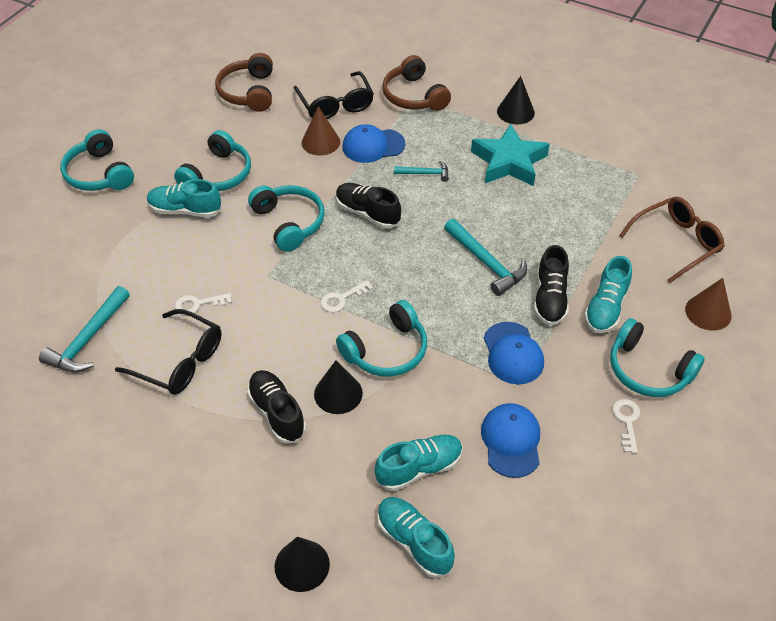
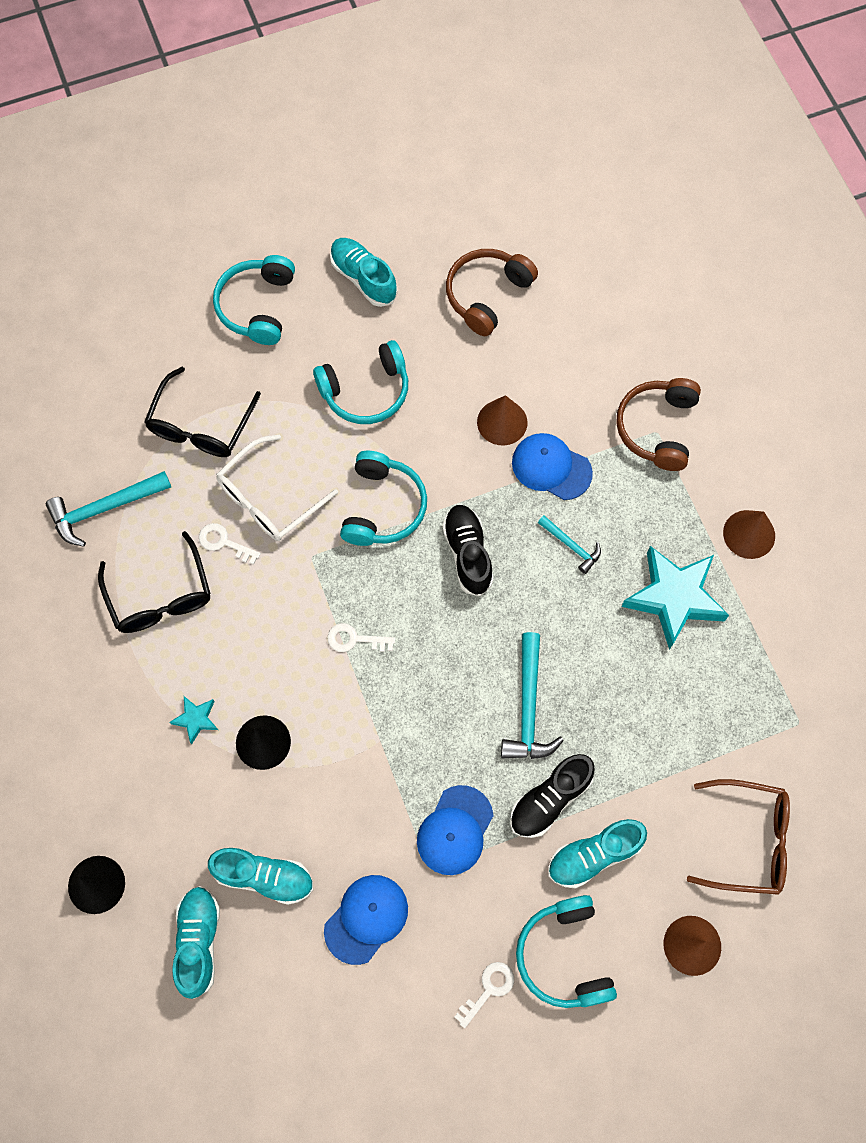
camera: 40 degrees right, 20 degrees up
turquoise shoe [147,179,222,218] -> turquoise shoe moved to [330,238,398,307]
black shoe [247,370,306,443] -> turquoise star [169,696,218,744]
black glasses [294,71,374,119] -> black glasses moved to [144,367,261,457]
turquoise headphones [336,300,427,377] -> none
black cone [497,76,535,124] -> brown cone [723,510,775,559]
none -> white glasses [216,434,338,541]

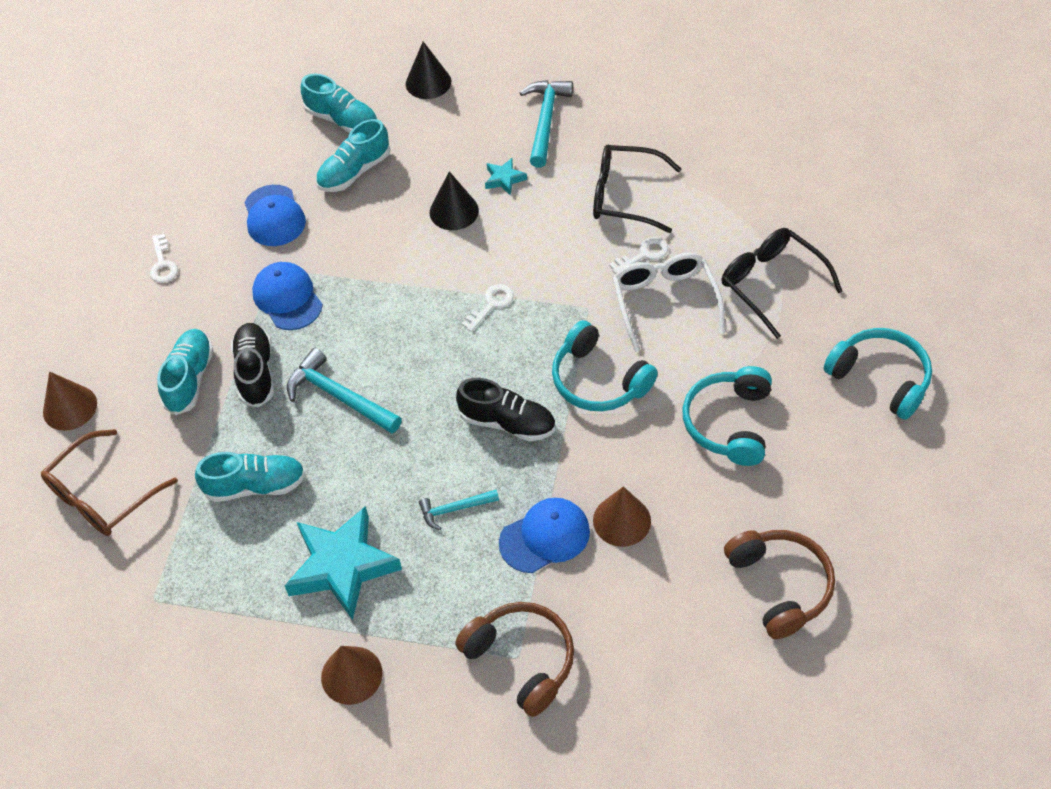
camera: 125 degrees right, 15 degrees down
turquoise hammer [46,471,171,547] -> turquoise hammer moved to [520,80,573,168]
turquoise shoe [330,238,398,307] -> turquoise shoe moved to [195,452,305,502]
turquoise headphones [516,895,617,1008] -> none

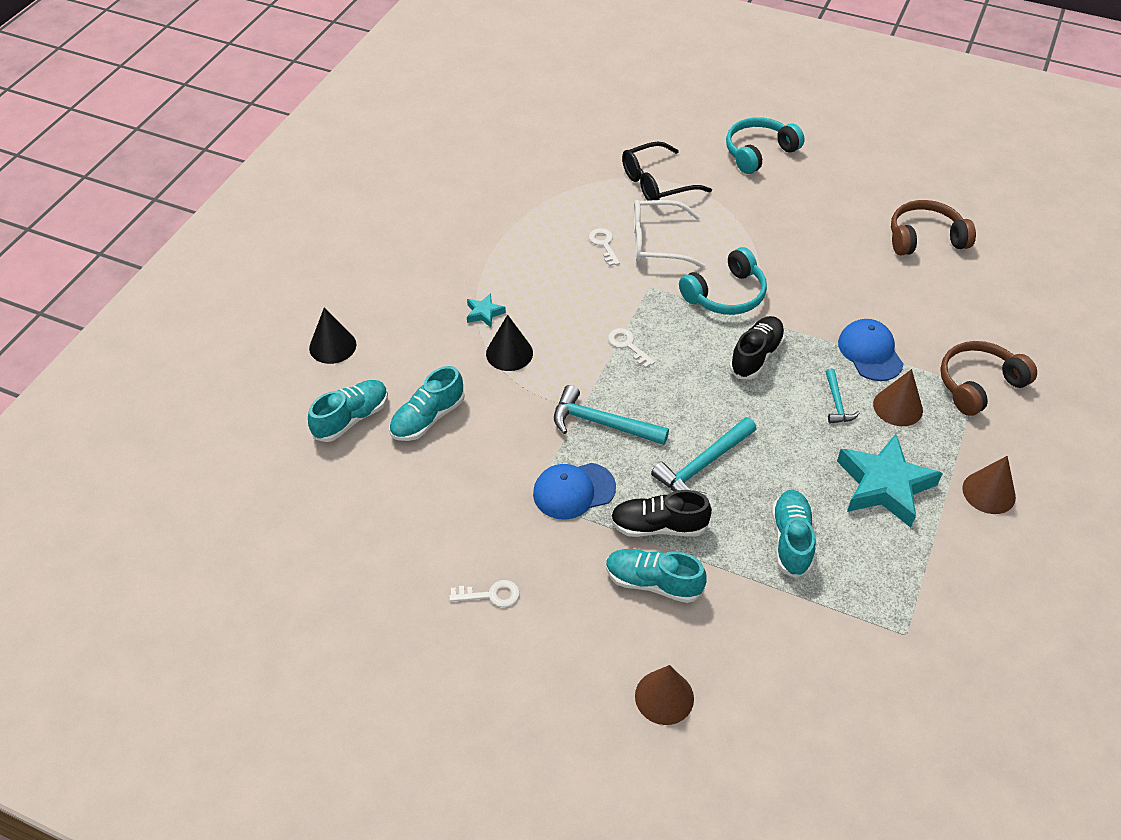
camera: 80 degrees left, 5 degrees down
brown glasses [41,429,178,536] -> none
blue cap [244,185,306,246] -> none
turquoise shoe [316,119,391,192] -> turquoise shoe turned 75 degrees clockwise [389,366,465,441]
turquoise hammer [520,80,573,168] -> turquoise hammer moved to [554,385,669,445]
black glasses [593,145,681,233] -> none
brown cone [593,486,651,547] -> brown cone moved to [873,369,923,426]
turquoise headphones [683,366,772,466] -> none

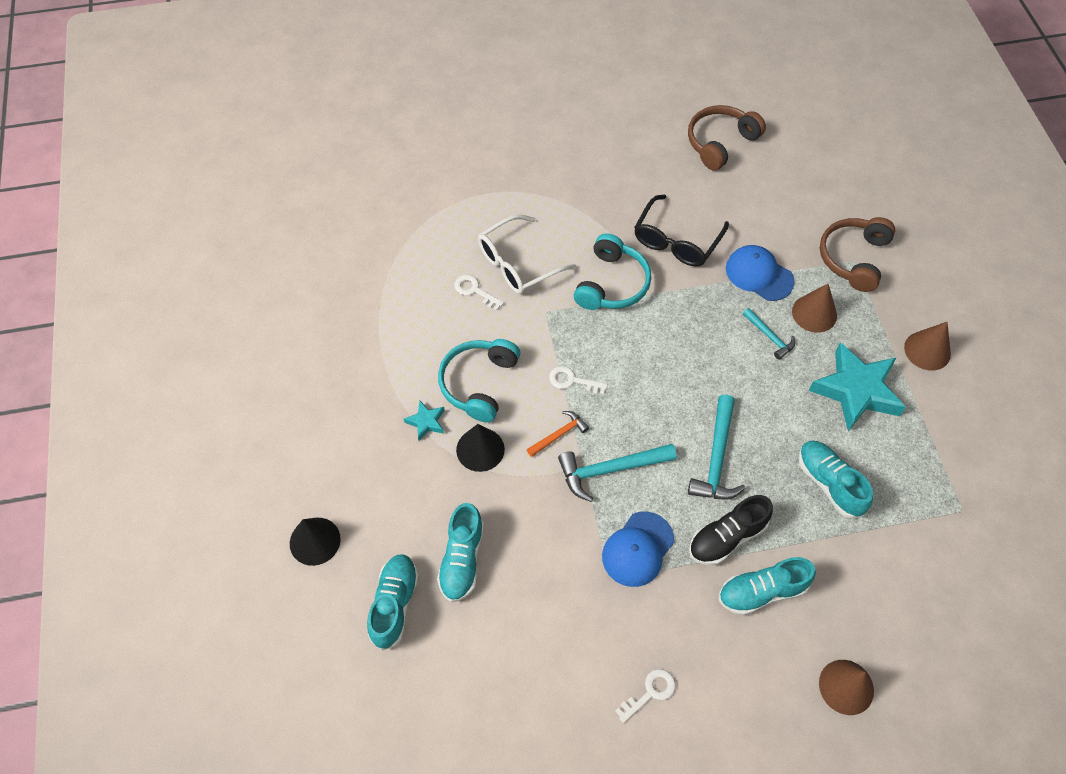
camera: 35 degrees left, 10 degrees up
black glasses [622,141,712,201] -> black glasses moved to [634,195,729,267]
turquoise headphones [726,117,805,174] -> turquoise headphones moved to [438,339,520,422]
black shoe [729,316,785,379] -> none
none -> orange hammer [527,411,589,457]

